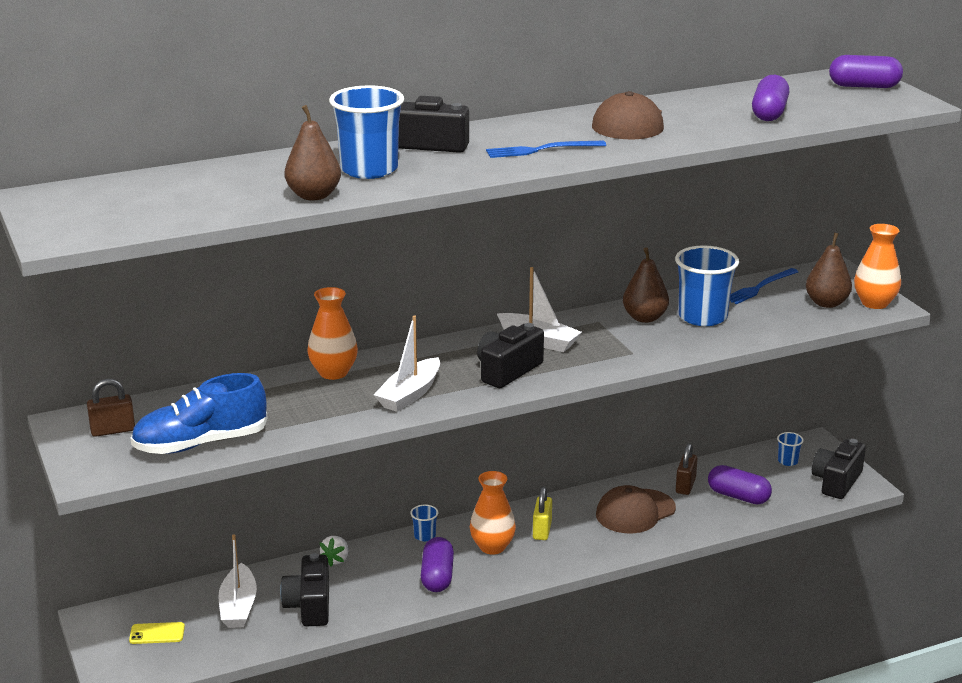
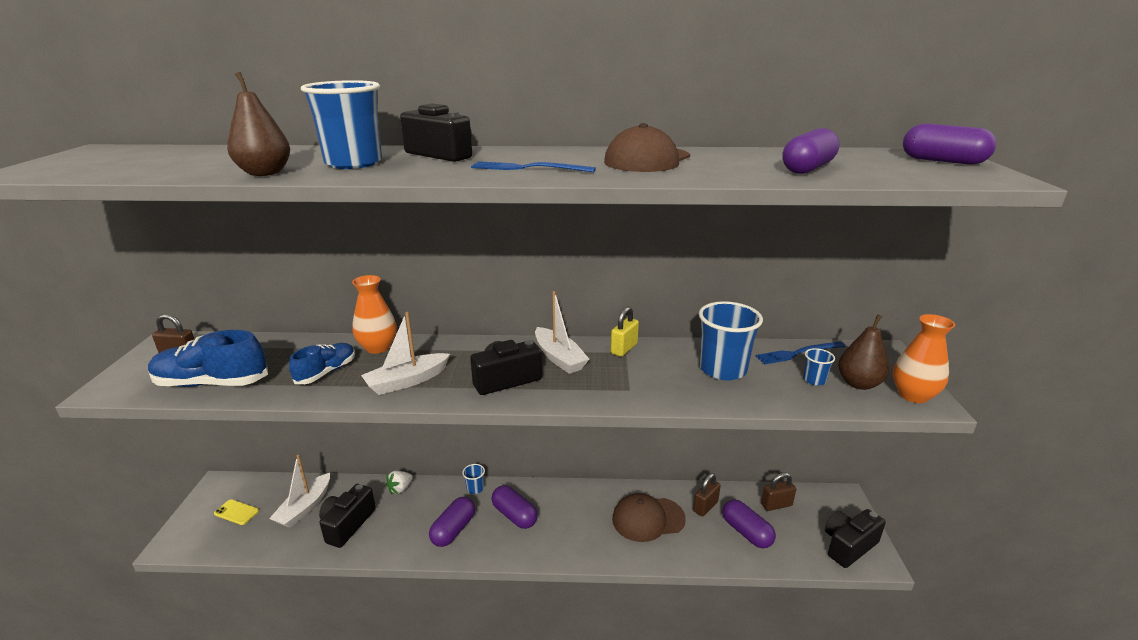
camera: 25 degrees right, 0 degrees up
orange vase [470,471,516,555] -> purple capsule [491,485,538,529]
yellow padlock [533,487,552,540] -> yellow padlock moved to [611,306,639,357]
brown pear [623,247,669,323] -> none
blue cup [777,432,804,466] -> blue cup moved to [803,348,835,385]
none -> blue shoe [289,343,355,384]
none -> brown padlock [761,473,796,511]

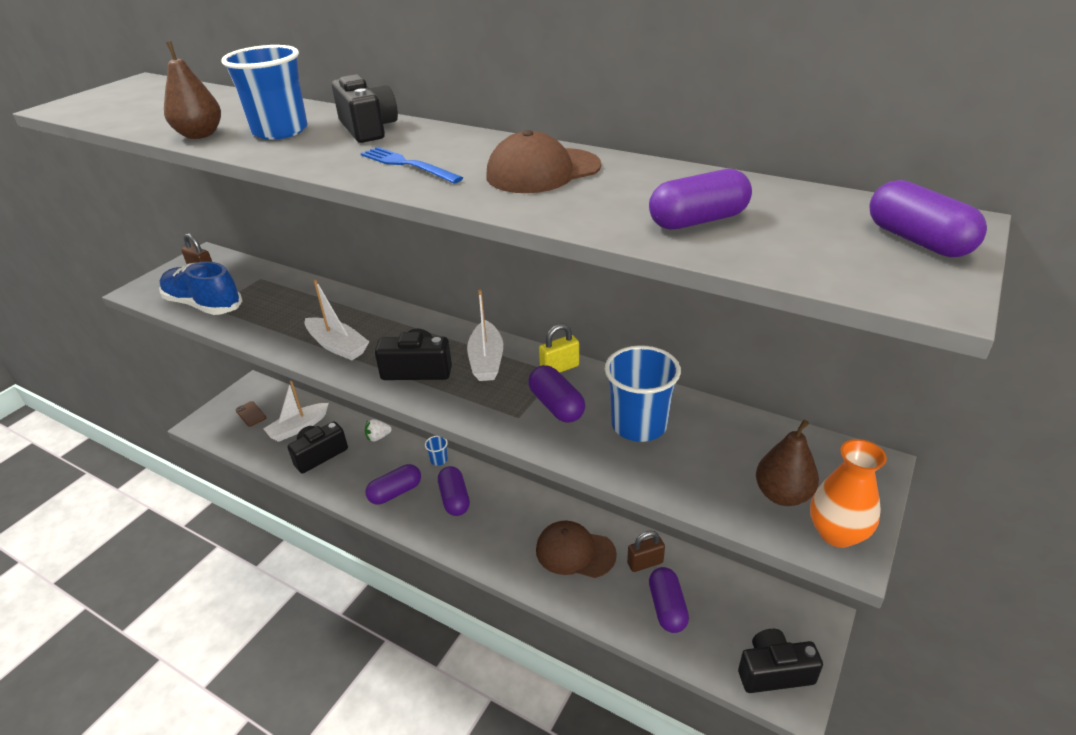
camera: 30 degrees right, 10 degrees up
yellow phone [214,499,259,525] -> brown phone [235,401,266,427]
blue shoe [289,343,355,384] -> none
orange vase [352,275,397,354] -> none
white boat [361,312,450,395] -> white boat turned 135 degrees counterclockwise [305,280,369,360]
blue fork [756,342,846,364] -> none
brown padlock [761,473,796,511] -> none
blue cup [803,348,835,385] -> none
none -> purple capsule [528,365,585,423]

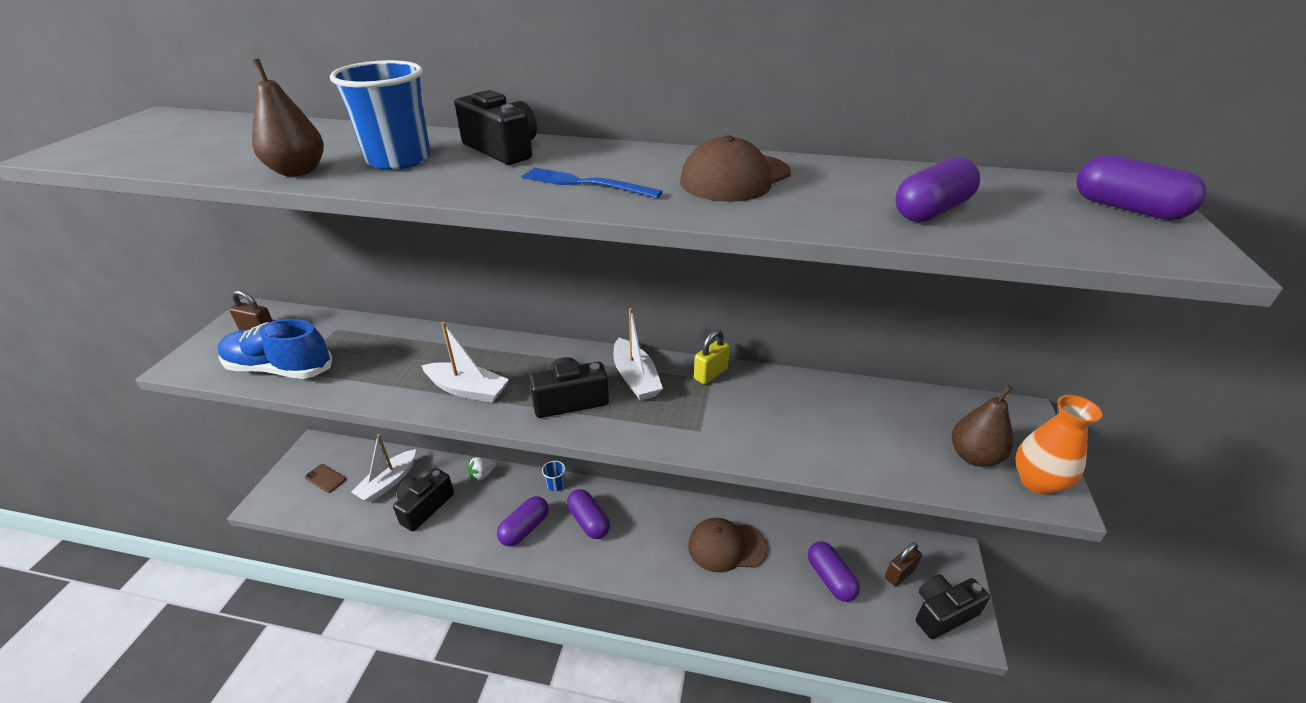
camera: 20 degrees left, 0 degrees up
purple capsule [528,365,585,423] -> none
blue cup [605,345,681,442] -> none
brown padlock [627,531,665,572] -> brown padlock moved to [885,542,922,586]

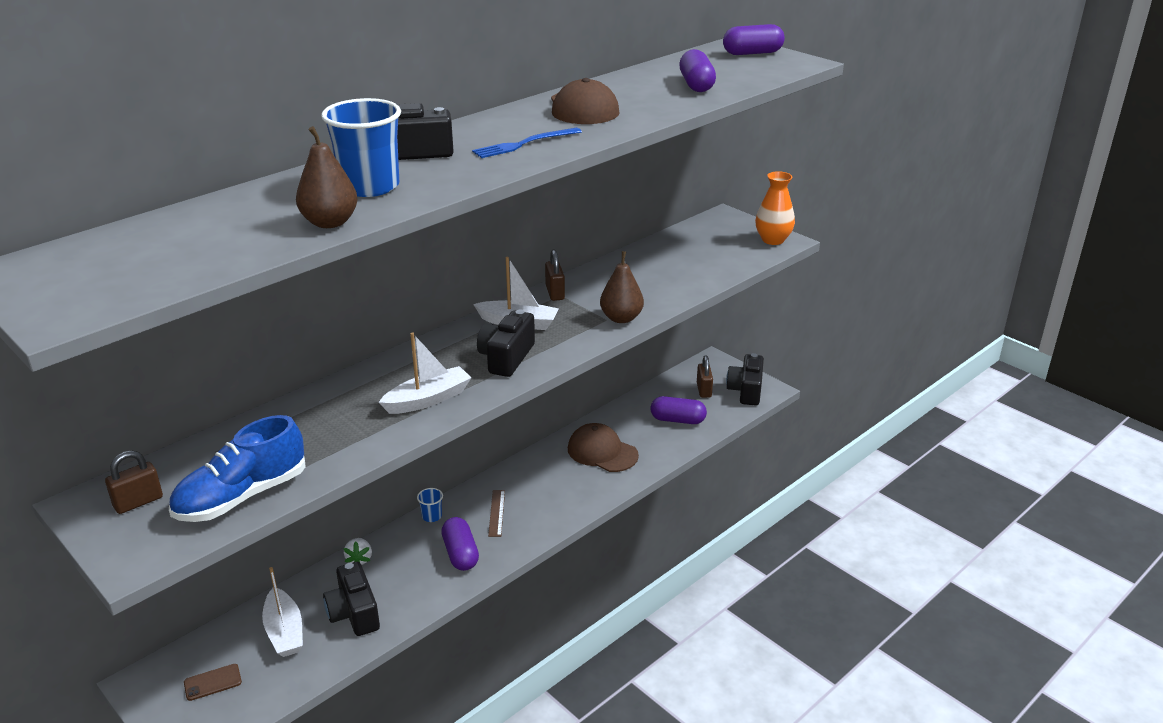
camera: 55 degrees left, 5 degrees down
purple capsule [567,489,610,539] -> brown ruler [488,490,505,537]
brown cap [688,518,767,573] -> brown cap turned 90 degrees clockwise [568,423,639,472]
yellow padlock [694,330,730,384] -> brown padlock [545,249,565,301]
brown pear [952,385,1013,467] -> brown pear moved to [600,251,644,323]

